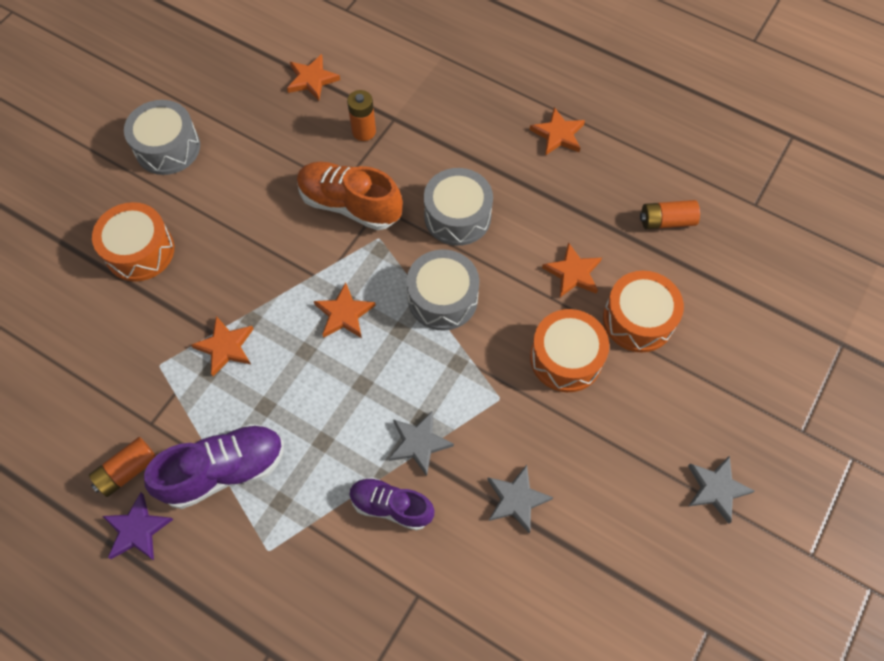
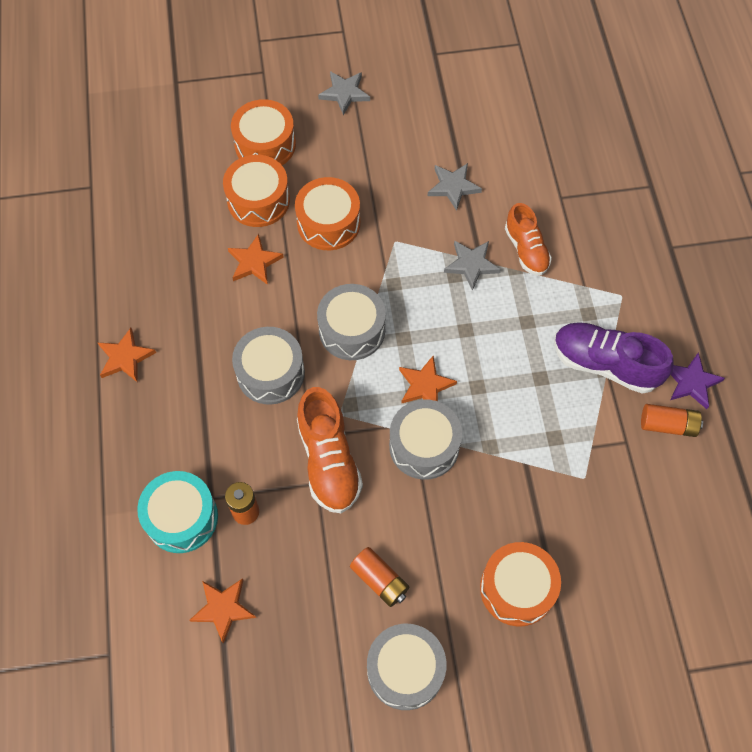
camera: 130 degrees left, 0 degrees up
orange star [191,316,253,376] -> none
purple shoe [349,477,435,531] -> orange shoe [505,203,552,275]
orange battery [640,200,700,229] -> orange battery moved to [350,547,409,607]
none -> turquoise drum [137,471,218,553]
none -> orange drum [231,99,296,165]
none -> grey drum [389,399,462,480]

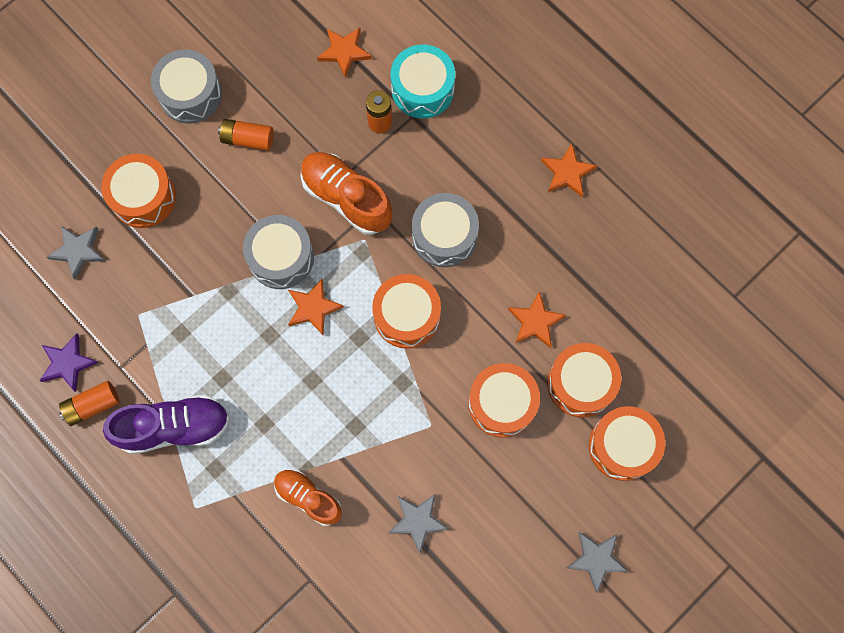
camera: 145 degrees right, 10 degrees up
grey drum [317,284,386,360] -> orange drum [372,274,441,349]
grey star [444,240,501,291] -> grey star moved to [47,226,105,280]
purple star [670,352,725,409] -> purple star moved to [39,333,99,392]

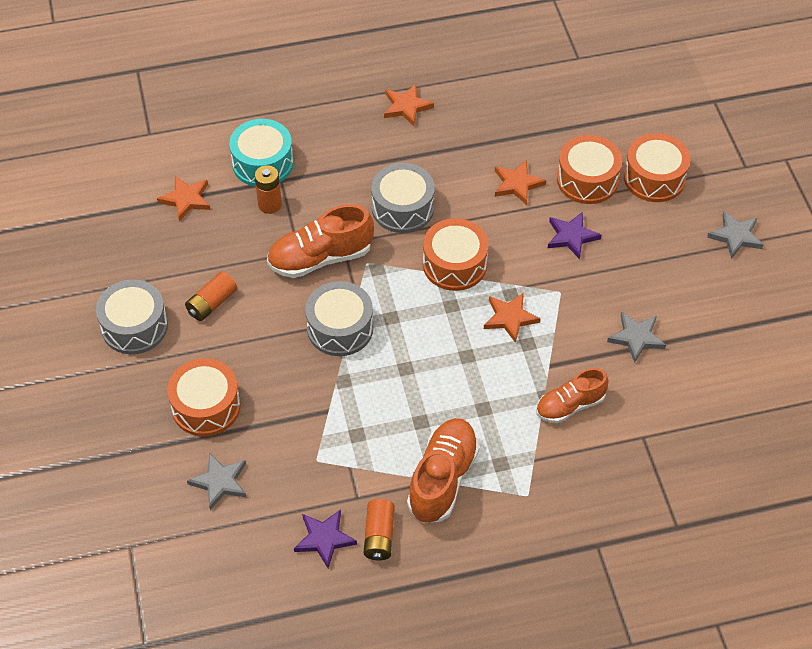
camera: 60 degrees left, 20 degrees down
purple shoe [103,394,230,454] -> orange shoe [407,418,480,523]
orange star [288,279,344,335] -> orange star moved to [484,293,541,343]
orange drum [469,363,540,437] -> purple star [548,212,601,259]

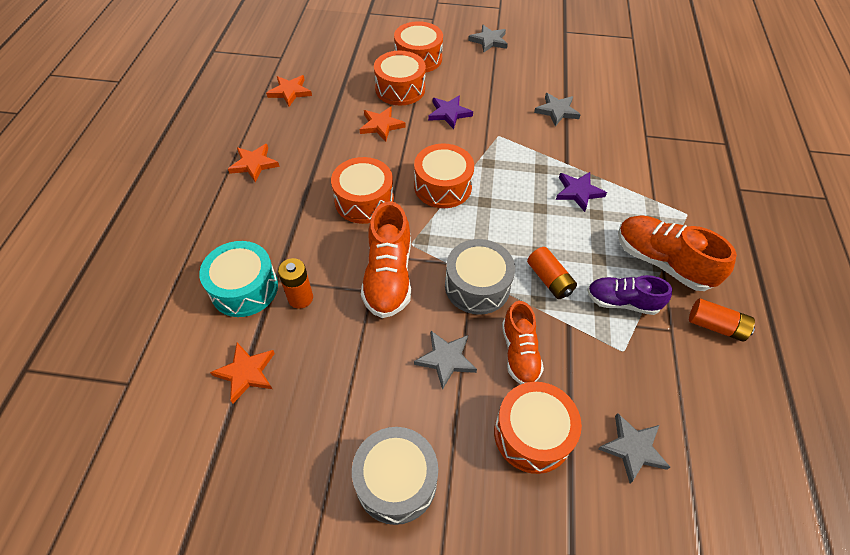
camera: 70 degrees left, 0 degrees up
orange battery [185,271,237,321] -> orange battery moved to [527,247,577,299]
purple star [294,509,357,568] -> purple star moved to [556,172,607,212]
grey drum [371,163,435,233] -> orange drum [331,157,394,224]
orange star [484,293,541,343] -> orange star moved to [266,75,312,107]
orange shoe [536,368,609,423] -> orange shoe moved to [502,301,544,384]
none -> grey star [414,331,477,390]
none -> purple shoe [587,275,672,315]

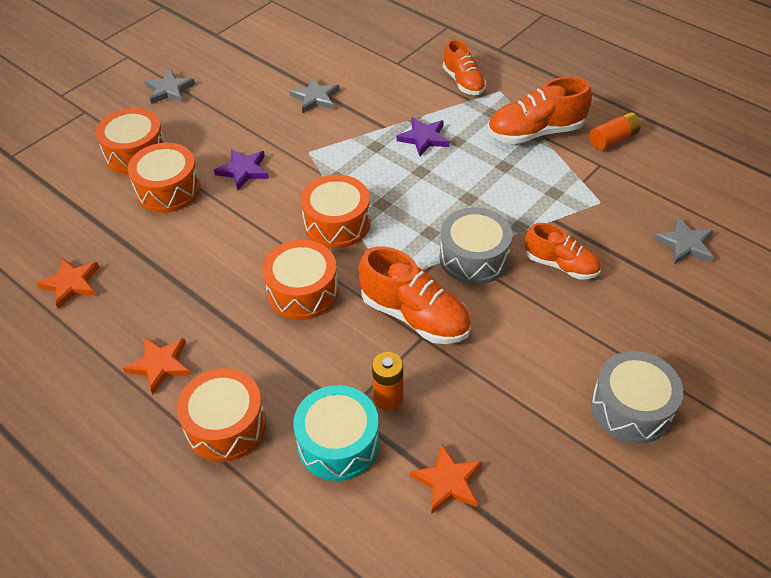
camera: 55 degrees left, 5 degrees down
orange star [360,107,406,141] -> none
grey star [414,331,477,390] -> none
orange drum [494,382,582,474] -> orange drum moved to [177,368,266,462]
orange battery [527,247,577,299] -> none
purple shoe [587,275,672,315] -> none
none -> orange shoe [443,39,486,95]

